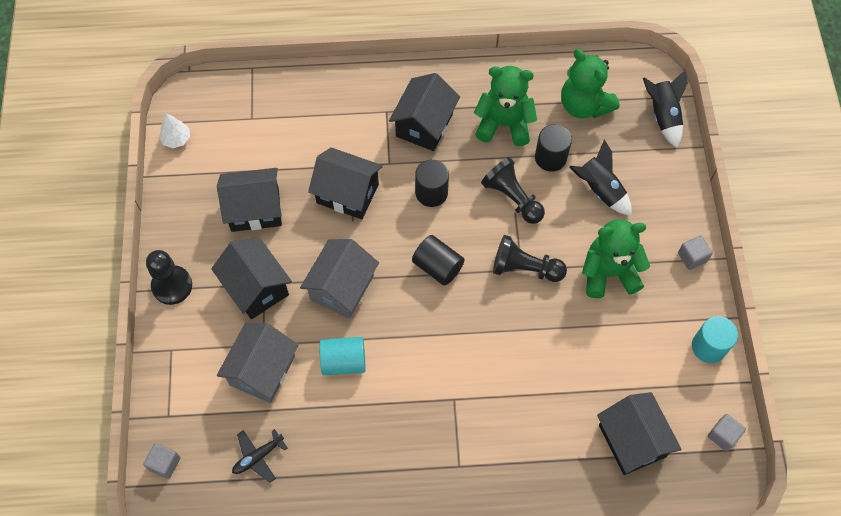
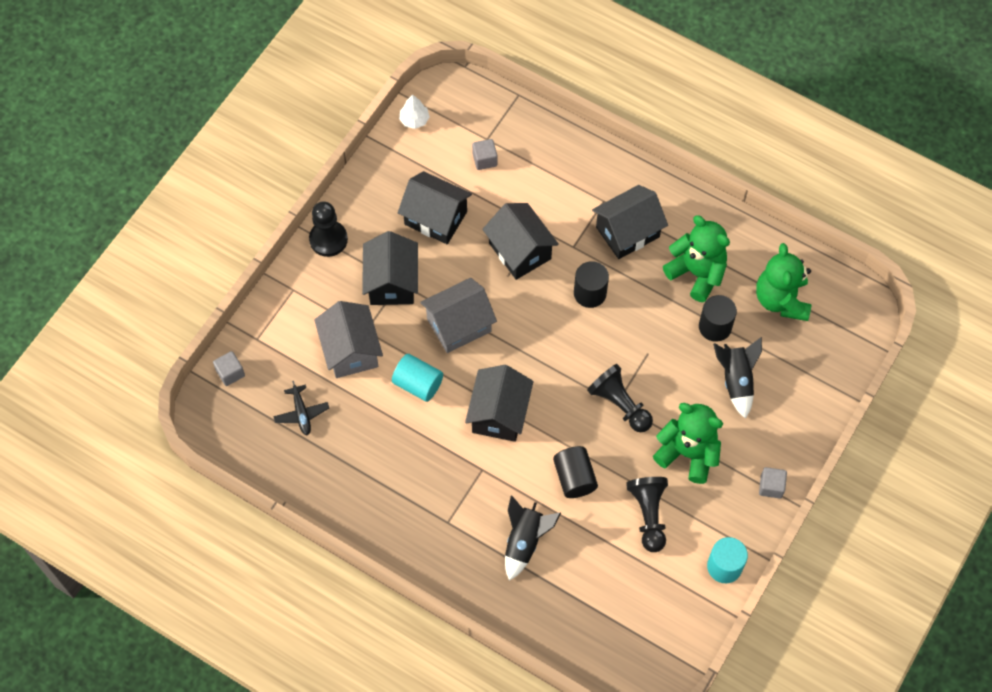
camera: 35 degrees right, 0 degrees up
grey house [217,322,298,403] -> grey house turned 75 degrees counterclockwise [314,301,383,378]
black plane [232,429,287,483] -> black plane turned 105 degrees counterclockwise [273,381,329,436]
black cylinder [412,235,465,286] -> black cylinder moved to [553,446,598,498]
black pawn [481,157,545,224] -> black pawn moved to [626,477,668,552]
black house [597,392,682,475] -> black house moved to [465,365,533,442]
black rocket [643,69,688,148] -> black rocket moved to [505,495,561,580]
grey cube [708,414,746,451] -> grey cube moved to [472,139,497,170]

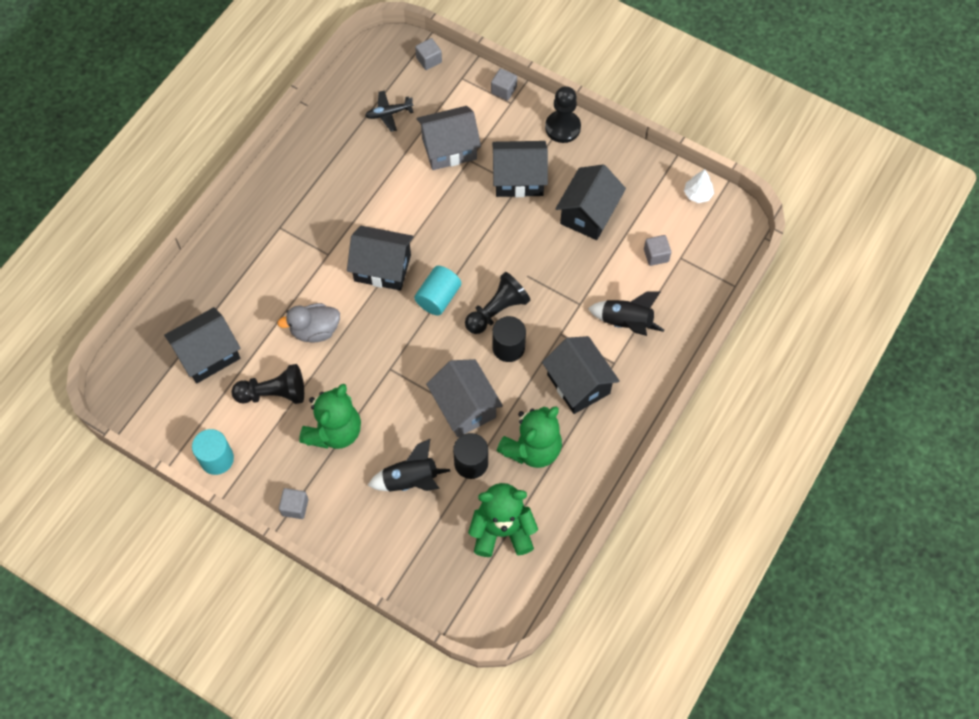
camera: 90 degrees right, 0 degrees up
turquoise cylinder [392,354,443,402] -> turquoise cylinder moved to [414,266,461,315]
grey house [420,278,497,353] -> grey house moved to [426,359,503,437]
black house [482,203,559,280] -> black house moved to [164,307,241,383]
black rocket [505,495,561,580] -> black rocket moved to [588,291,664,336]
black cylinder [553,446,598,498] -> grey duck [277,303,340,342]
black pawn [587,364,653,433] -> black pawn moved to [465,272,530,334]
none -> grey cube [491,68,517,100]

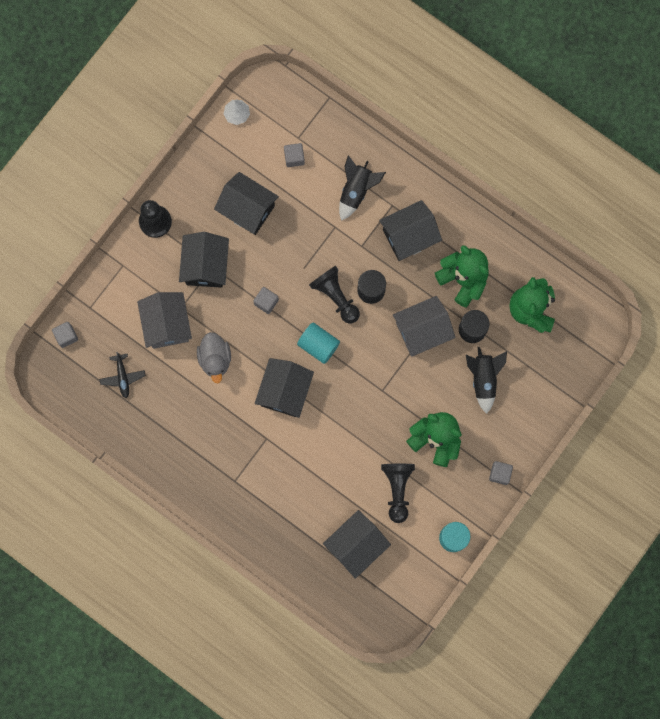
camera: 85 degrees left, 15 degrees up
black house [164,307,241,383] -> black house turned 75 degrees clockwise [323,510,391,579]
grey duck [277,303,340,342] -> grey duck moved to [197,332,231,383]
grey cube [491,68,517,100] -> grey cube moved to [253,287,279,314]

